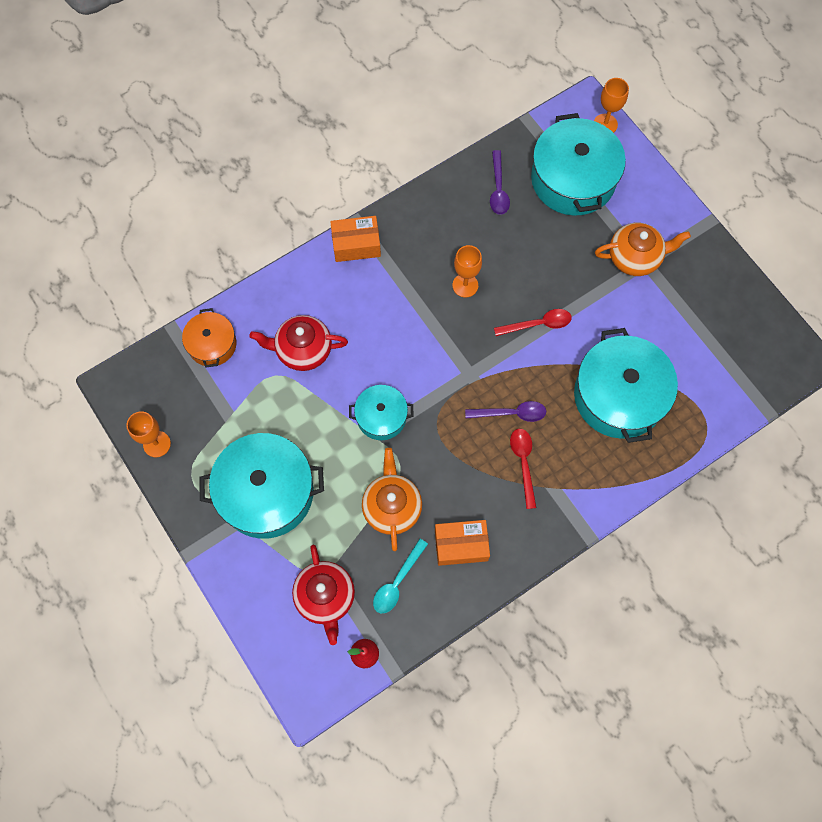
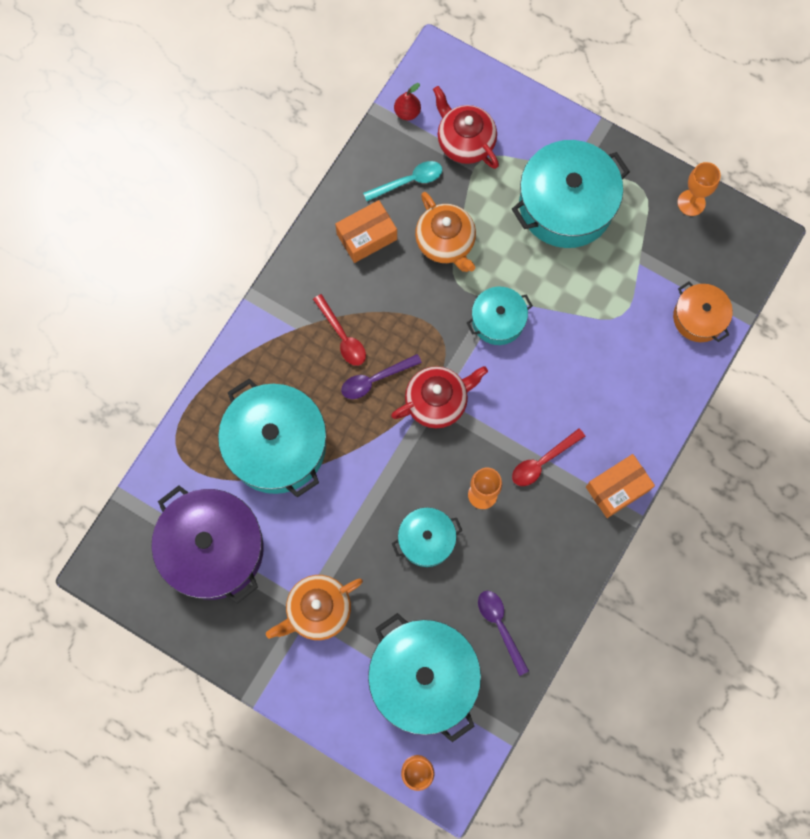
camera: 155 degrees right, 5 degrees up
red teapot [249,315,348,371] -> red teapot moved to [391,366,488,428]
turquoise spoon [373,539,428,613] -> turquoise spoon turned 60 degrees clockwise [363,161,442,201]
red spoon [494,309,572,336] -> red spoon moved to [512,428,585,486]
none -> purple pot [151,485,264,604]
none -> turquoise pot [392,507,462,567]

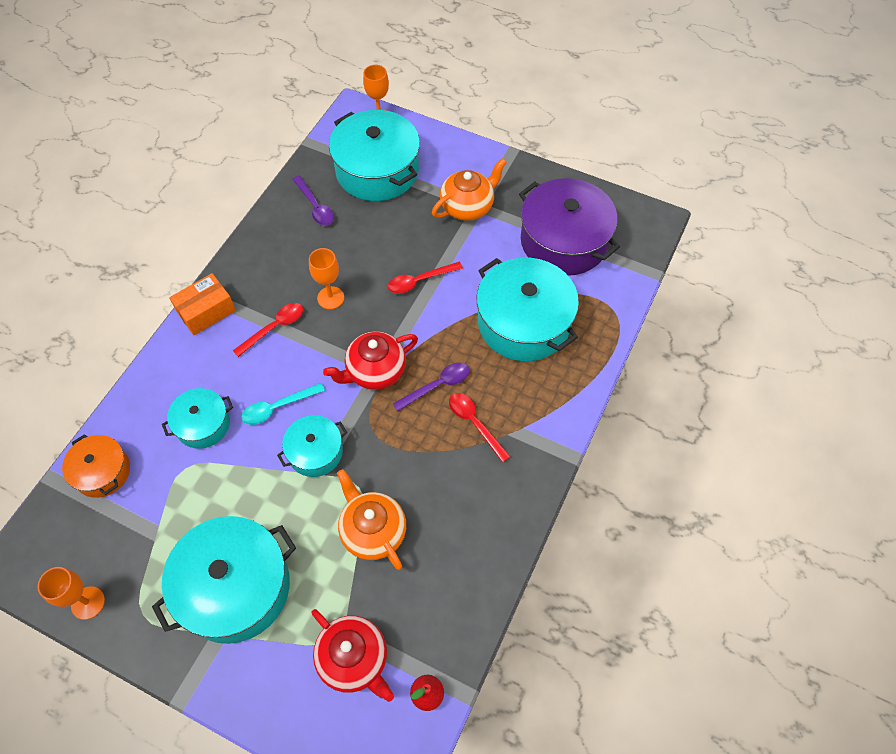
camera: 175 degrees right, 15 degrees down
orange box [335,200,397,263] -> none
turquoise spoon [363,161,442,201] -> turquoise spoon moved to [241,383,325,425]
turquoise pot [392,507,462,567] -> turquoise pot moved to [162,388,233,449]
none -> red spoon [388,262,463,294]

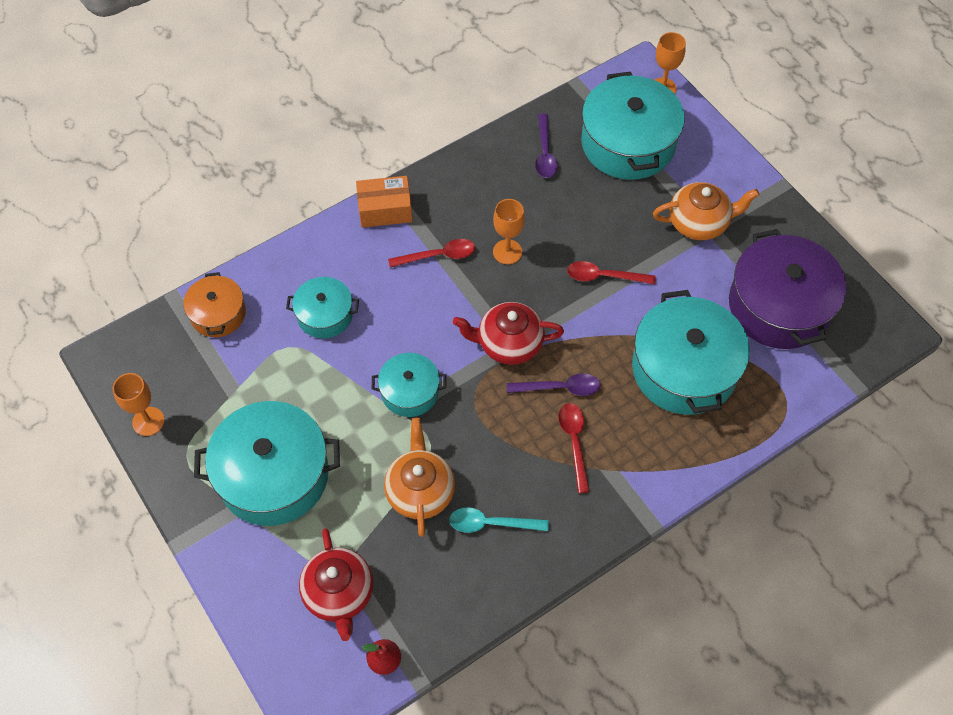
camera: 30 degrees right, 0 degrees up
turquoise spoon [241,383,325,425] -> turquoise spoon moved to [449,507,549,533]

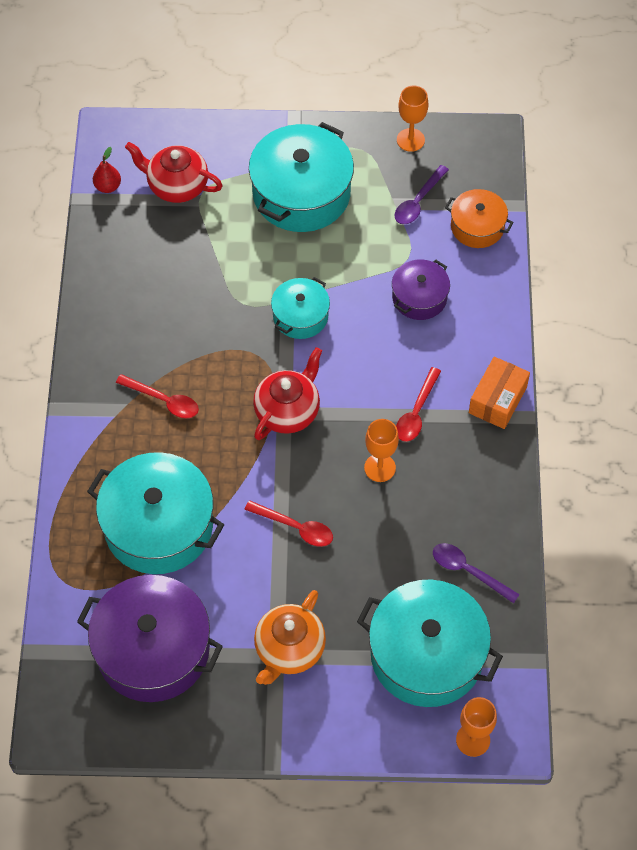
camera: 125 degrees right, 0 degrees up
turquoise pot [286,277,359,338] -> purple pot [392,259,450,320]
orange teapot [384,418,455,537] -> none
turquoise spoon [449,507,549,533] -> none
purple spoon [507,373,600,396] -> purple spoon moved to [395,165,449,224]
red spoon [567,261,656,285] -> red spoon turned 75 degrees clockwise [244,500,333,547]

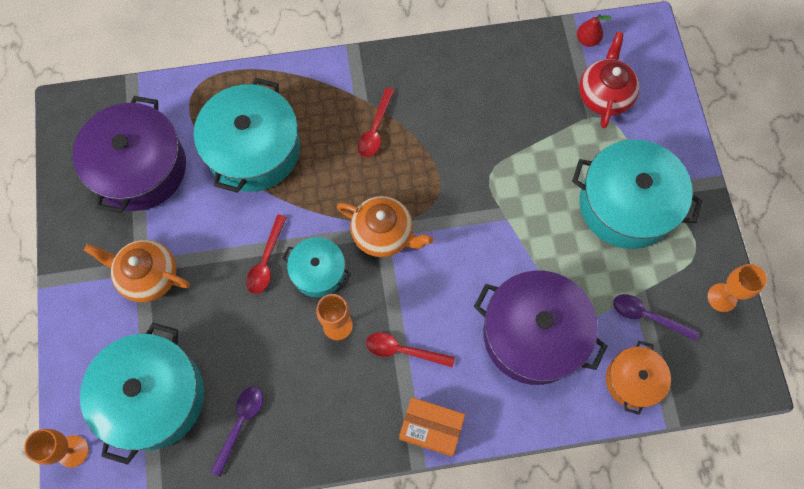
camera: 80 degrees right, 10 degrees up
red teapot [253,347,322,440] -> orange teapot [337,196,433,257]
turquoise pot [271,277,330,339] -> turquoise pot moved to [282,237,351,297]
purple pot [392,259,450,320] -> purple pot [474,271,607,385], size x1.84

